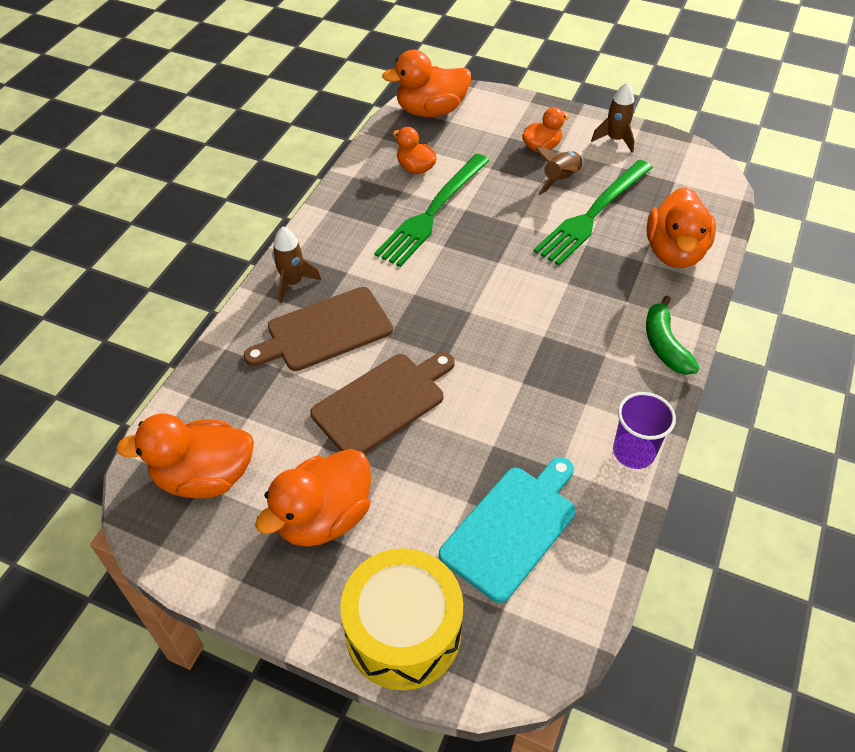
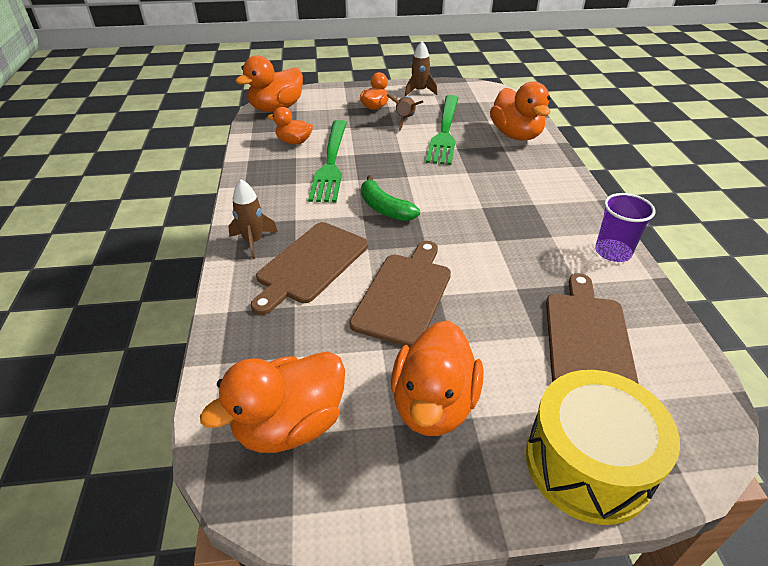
camera: 30 degrees left, 10 degrees down
turquoise cutting board [439,457,576,603] -> brown cutting board [546,273,639,384]
green banana [646,295,700,375] -> green banana moved to [361,175,420,221]

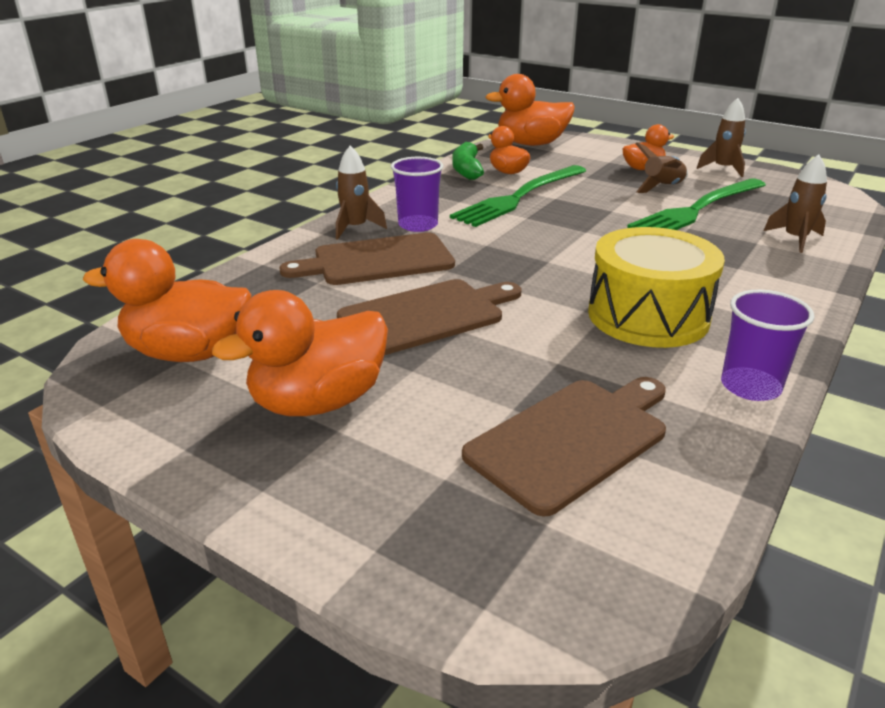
camera: 40 degrees right, 10 degrees down
green banana [361,175,420,221] -> green banana moved to [452,142,484,180]
orange duck [490,81,550,141] -> brown rocket [764,155,827,253]
yellow drum [526,370,680,525] -> yellow drum moved to [588,227,725,348]
none -> purple cup [391,157,443,232]

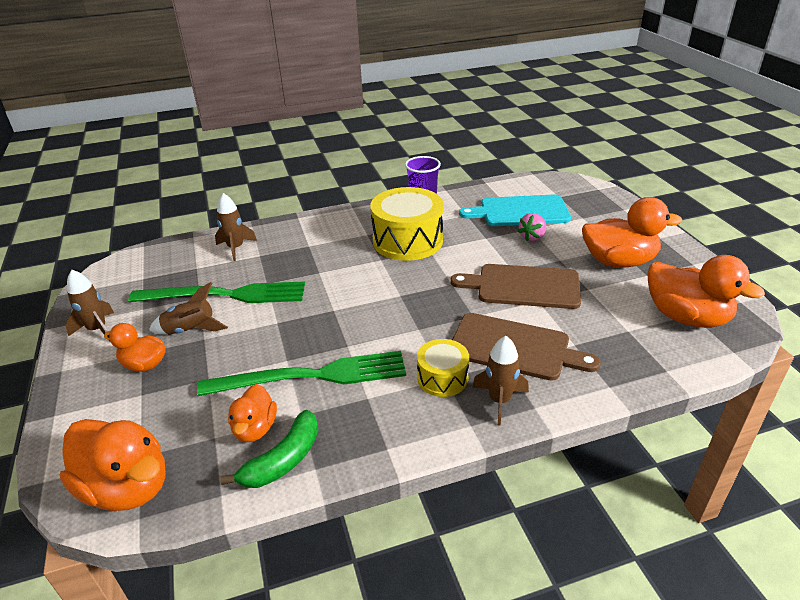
camera: 140 degrees left, 5 degrees up
purple cup [391,157,443,232] -> yellow drum [417,339,469,397]
brown cutting board [462,377,666,517] -> turquoise cutting board [459,194,571,226]
none -> pink strawberry [518,213,546,241]

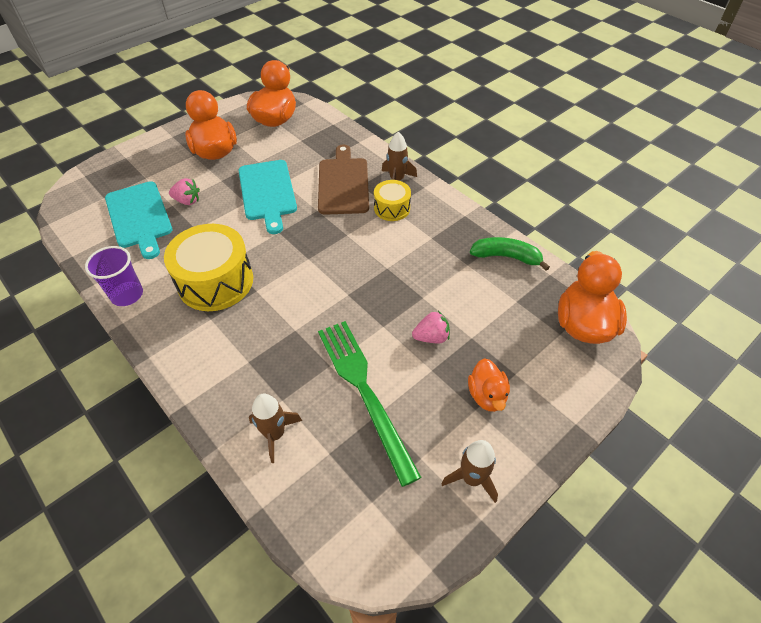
camera: 115 degrees left, 15 degrees up
brown rocket [149,282,228,335] -> none
green fork [197,351,406,396] -> none
orange duck [228,384,277,442] -> none
brown cutting board [450,264,581,309] -> turquoise cutting board [238,160,297,234]
none -> pink strawberry [412,311,450,343]

